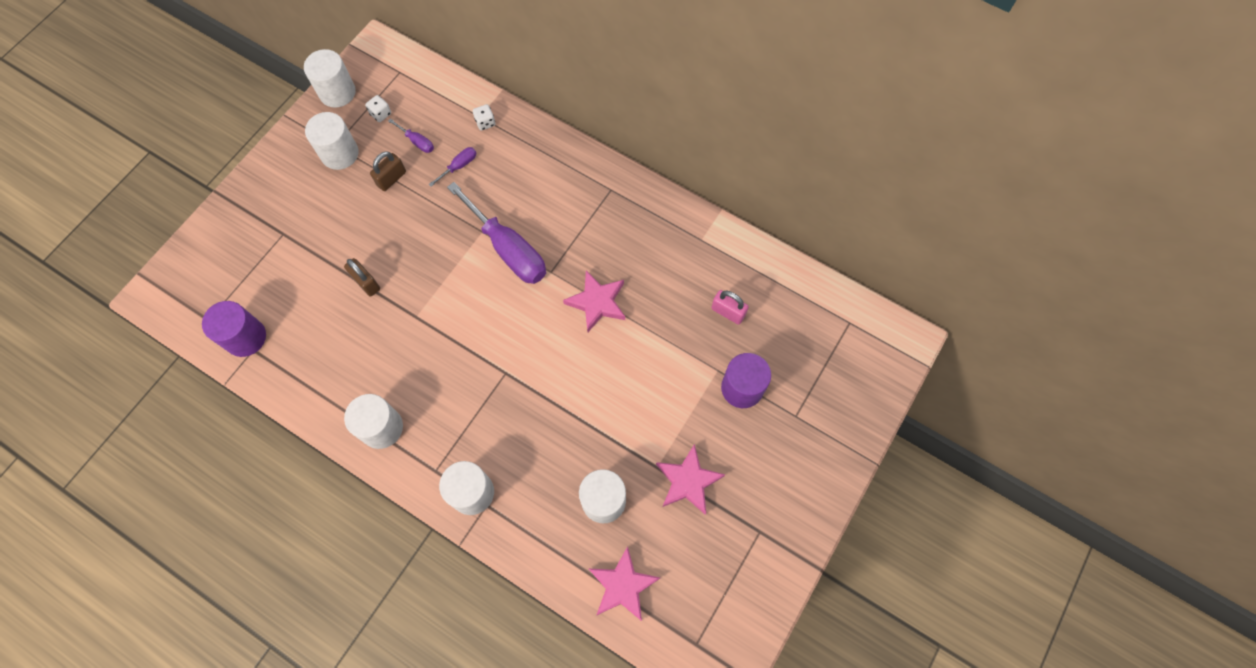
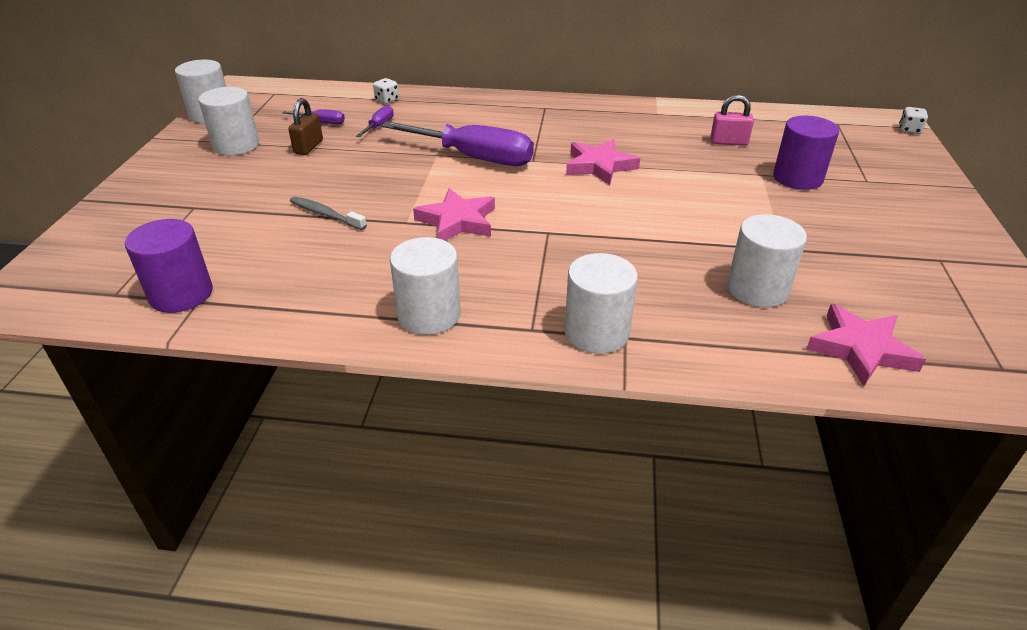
camera: 25 degrees left, 30 degrees down
brown padlock [344,258,380,297] -> grey toothbrush [290,196,367,230]
white dice [365,95,391,122] -> white dice moved to [899,107,928,134]
pink star [656,444,725,515] -> pink star moved to [413,188,495,241]

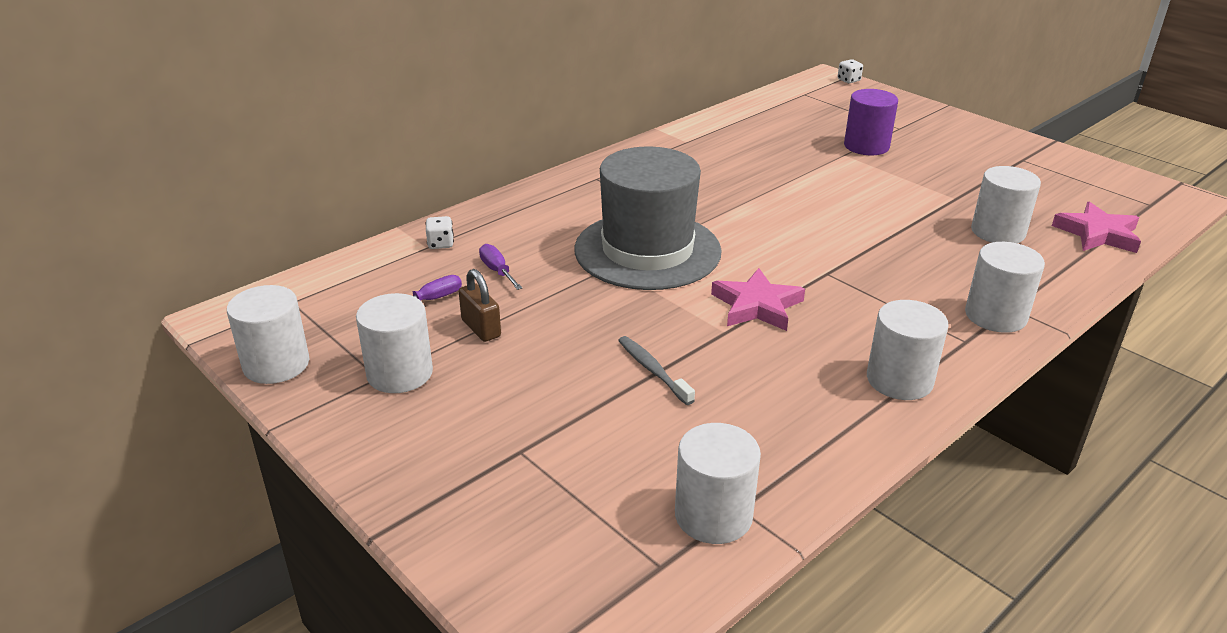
camera: 50 degrees left, 5 degrees down
purple cylinder [125,219,213,313] -> white cylinder [675,423,761,544]
grey toothbrush [290,196,367,230] -> grey toothbrush turned 75 degrees clockwise [618,336,695,405]
purple screwdriver [381,121,534,166] -> grey hat [574,147,722,290]
pink star [566,139,640,185] -> none
pink padlock [711,94,754,146] -> none

